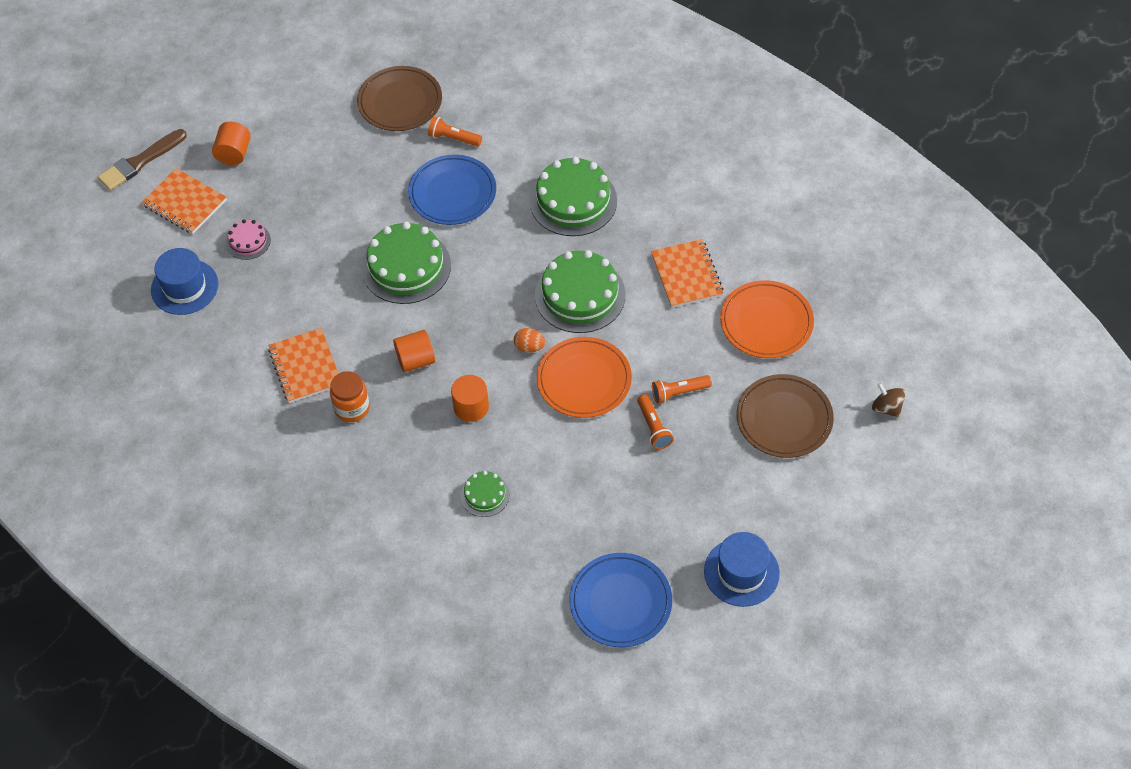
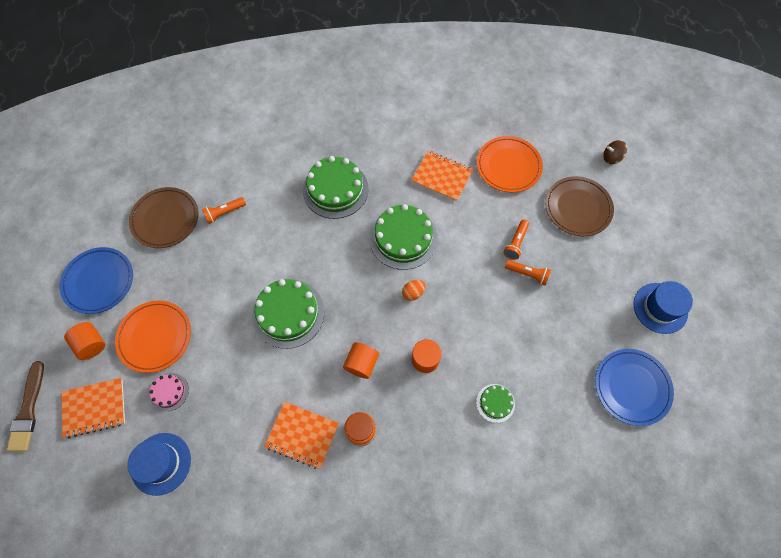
camera: 50 degrees left, 10 degrees up
blue plate [408,155,496,225] -> blue plate moved to [60,247,133,314]
orange plate [537,337,632,418] -> orange plate moved to [115,301,191,373]

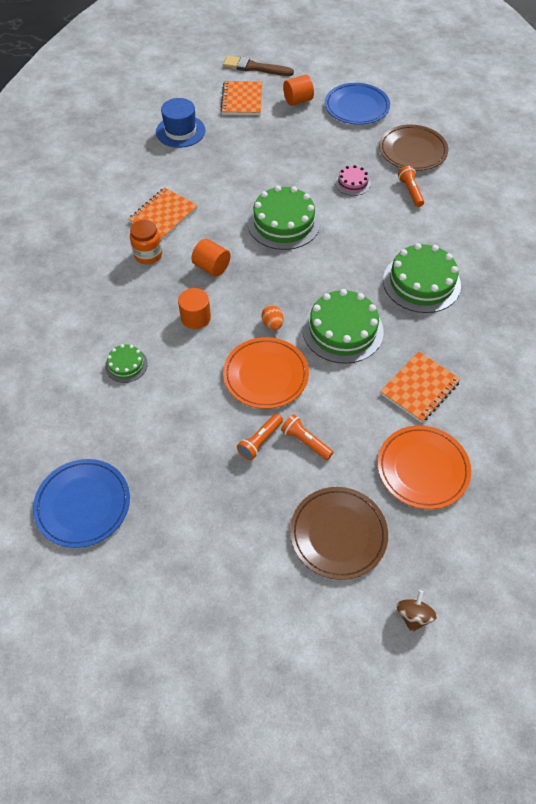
camera: 105 degrees right, 10 degrees down
orange plate [115,301,191,373] -> orange plate moved to [223,337,309,409]
pink cake [149,373,189,412] -> pink cake moved to [335,165,371,196]
blue hat [633,281,693,334] -> none

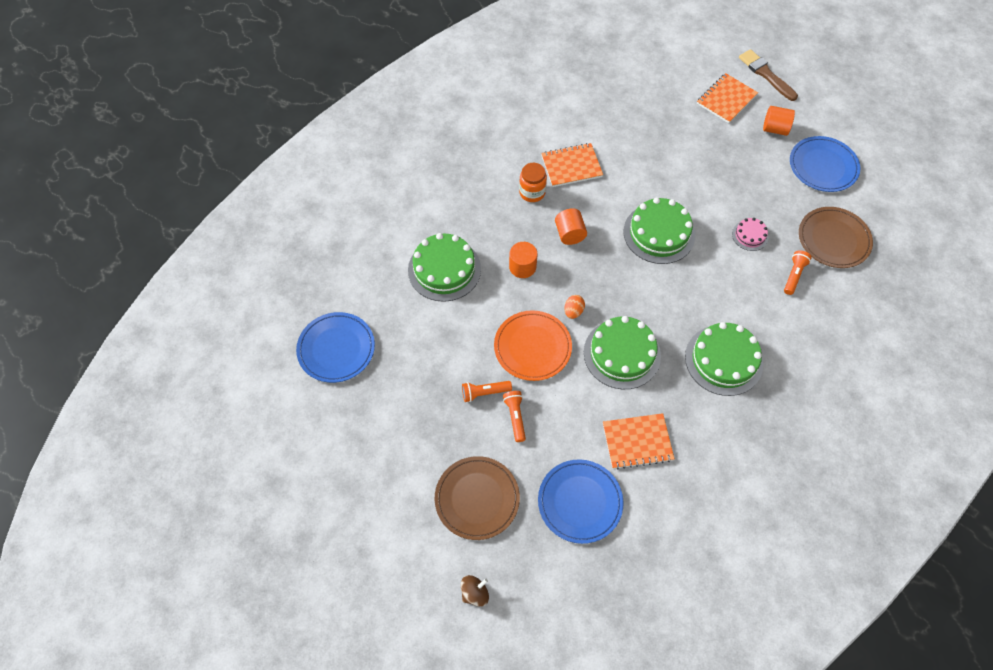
camera: 40 degrees right, 5 degrees up
green cake [105,344,148,383] -> green cake [408,233,481,302], size x1.98
blue hat [156,98,206,148] -> none
orange plate [377,425,471,509] -> blue plate [538,459,624,544]

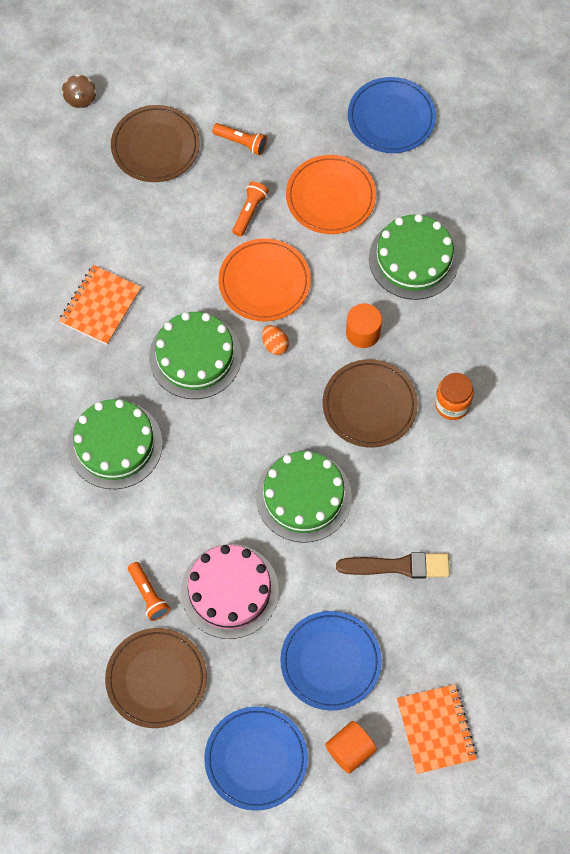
camera: 125 degrees right, 5 degrees up
orange flashlight [503,391,526,442] -> orange flashlight moved to [212,123,267,155]
blue plate [538,459,624,544] -> blue plate moved to [280,611,382,711]
orange notebook [541,143,603,187] -> none
orange cylinder [555,208,587,245] -> brown plate [323,359,418,447]
pink cake [732,218,768,251] -> pink cake [181,544,279,639], size x1.98
brown brush [739,49,798,101] -> brown brush moved to [336,552,450,578]
none -> orange plate [286,155,376,234]

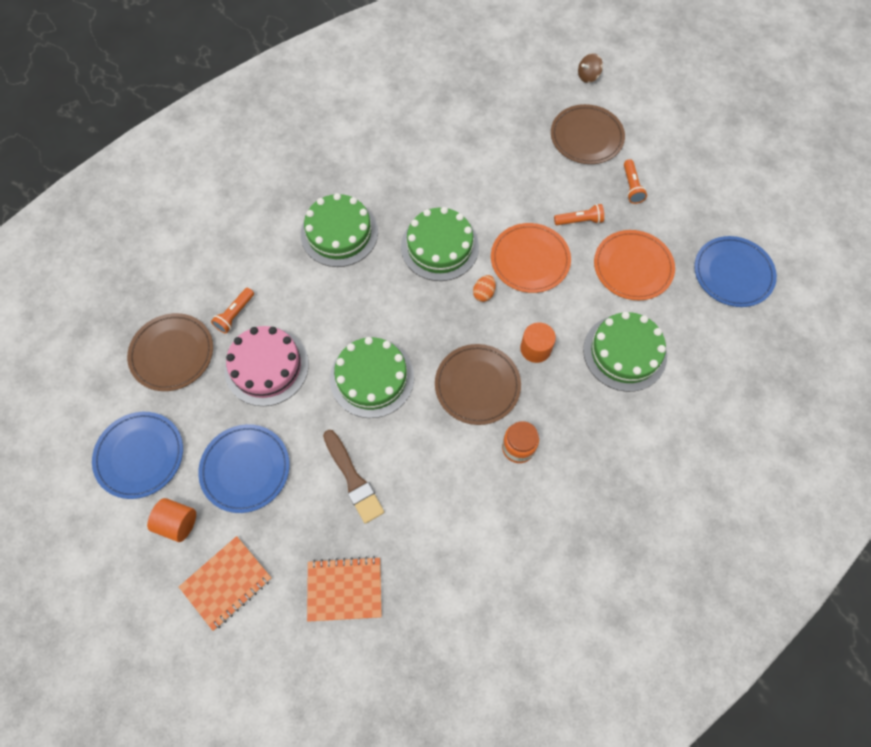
camera: 60 degrees right, 0 degrees up
orange notebook [59,265,141,345] -> orange notebook moved to [307,556,382,622]

